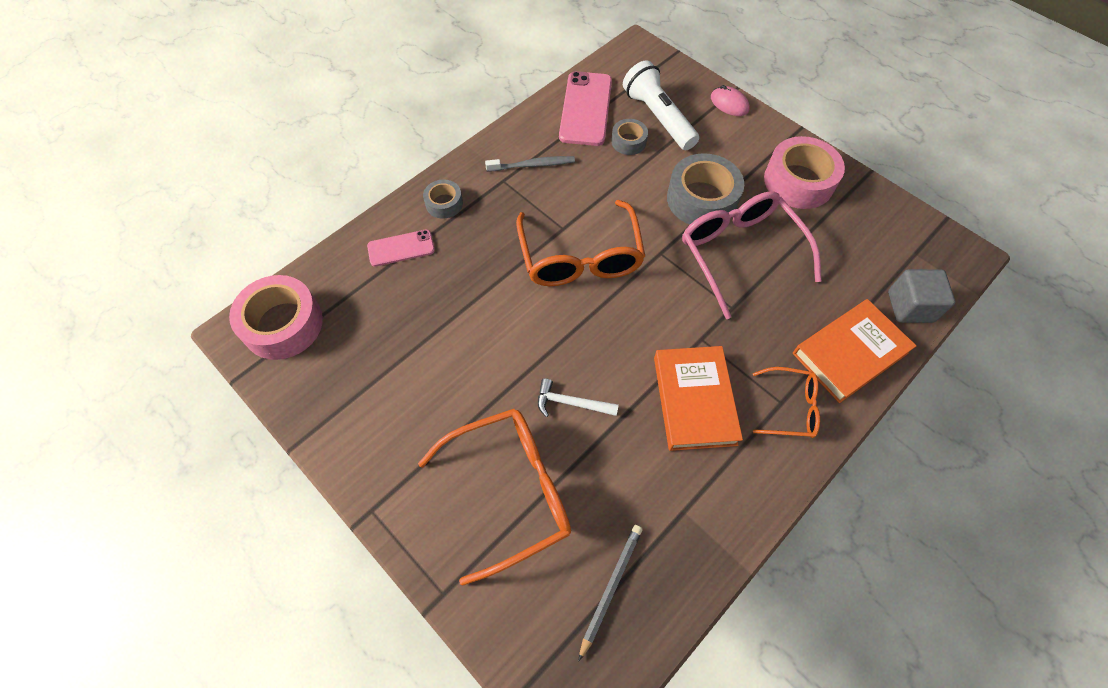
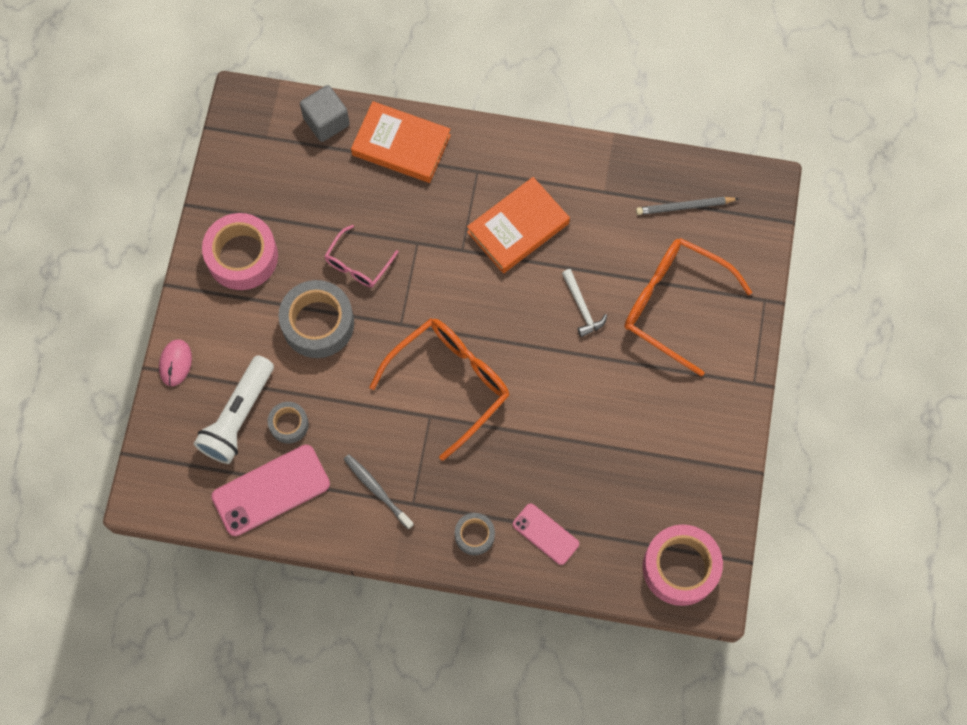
camera: 125 degrees left, 10 degrees up
pink glasses [682,192,821,319] -> pink glasses [324,225,398,287], size x0.54
orange glasses [753,367,820,438] -> none

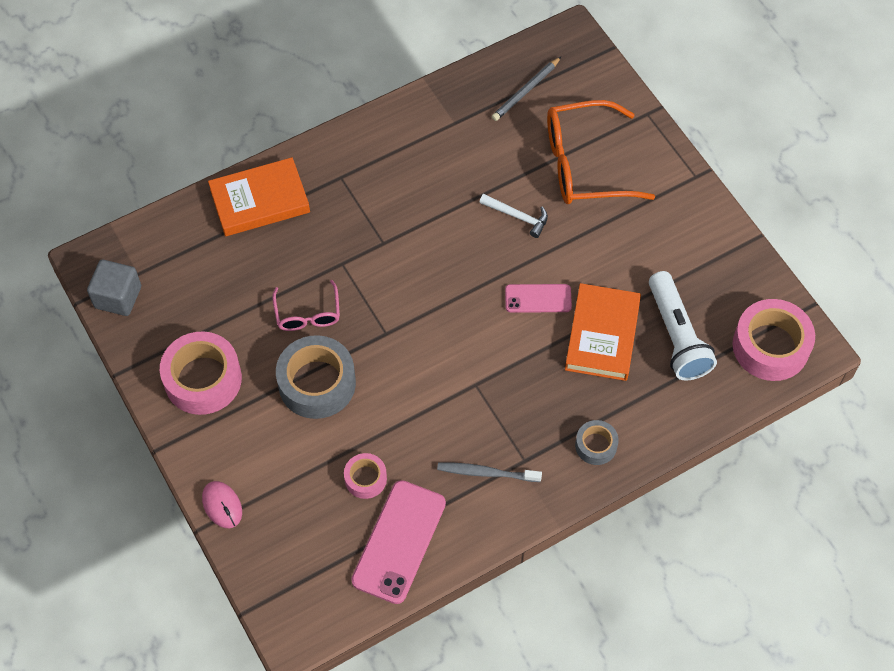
camera: 40 degrees left, 10 degrees down
white flashlight [194,355,274,464] -> white flashlight moved to [649,271,717,381]
grey tape [268,402,309,443] -> pink tape [344,453,387,499]
grey cube [300,85,350,142] -> grey cube moved to [87,260,141,316]
orange glasses [369,318,509,461] -> none
orange book [467,177,570,273] -> orange book moved to [565,283,641,381]
pink phone [513,503,579,565] -> pink phone moved to [505,284,572,313]

